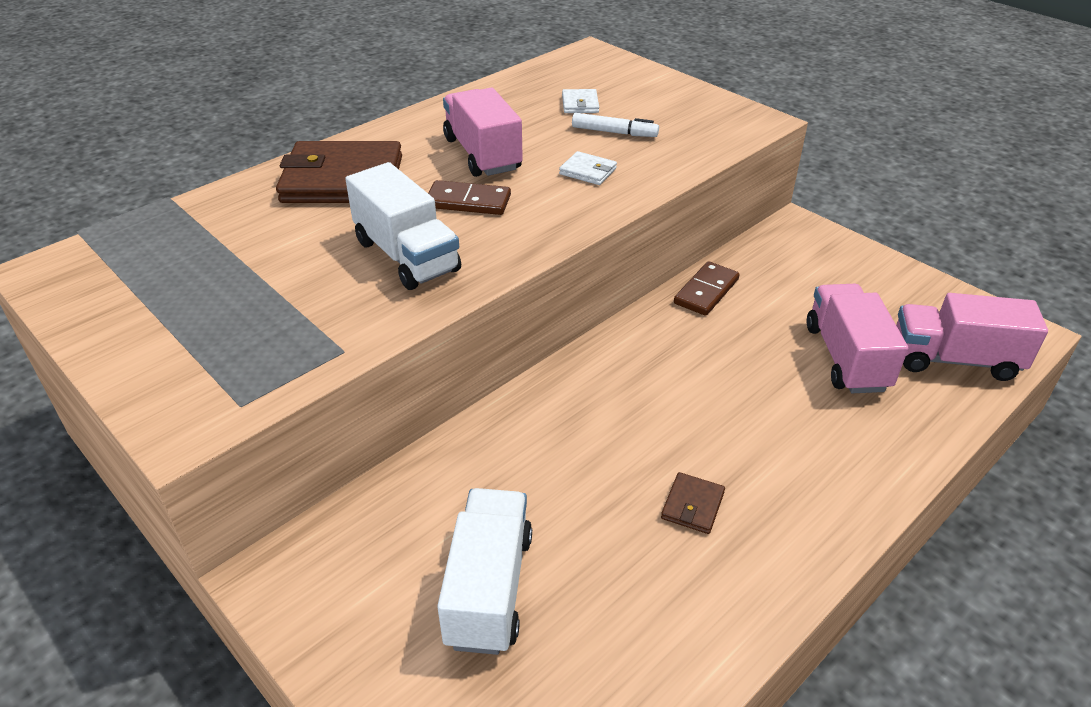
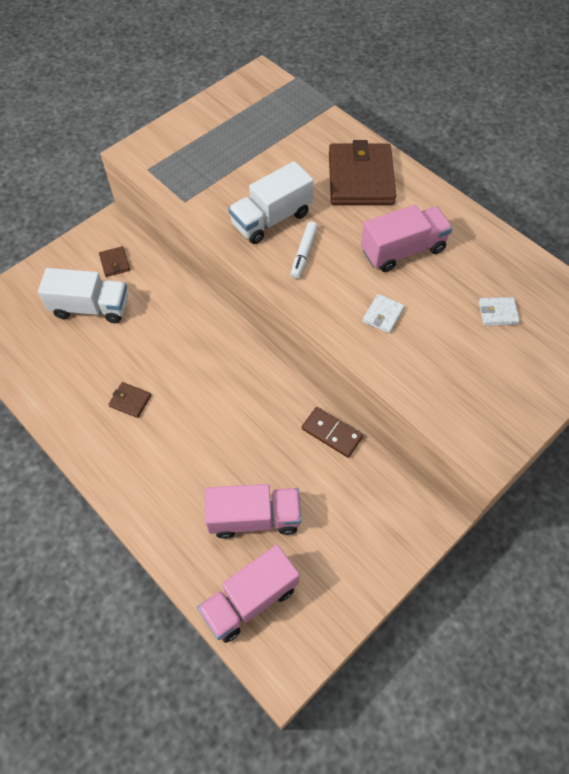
camera: 90 degrees right, 20 degrees up
brown domino [428,180,511,215] -> none
white marker [572,113,659,137] -> white marker moved to [291,221,318,279]
pink truck [896,293,1048,381] -> pink truck turned 135 degrees counterclockwise [197,545,300,643]
none -> brown wallet [99,246,130,277]

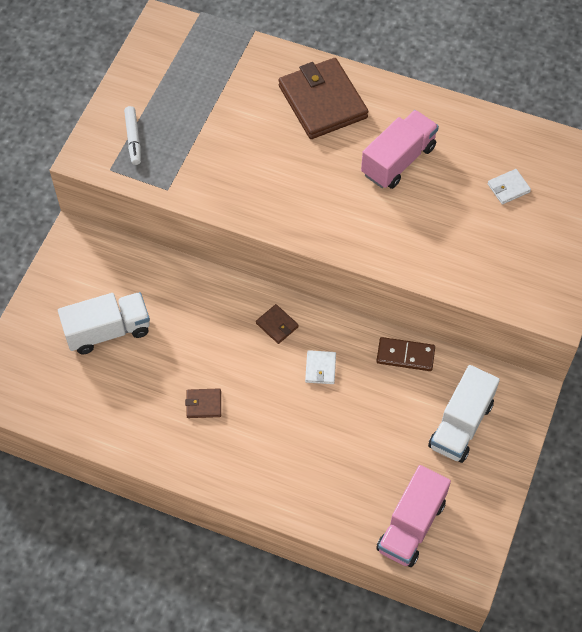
camera: 25 degrees left, 0 degrees up
brown wallet [99,246,130,277] -> brown wallet moved to [256,304,299,344]
pink truck [205,484,301,539] -> none
white truck [228,161,314,244] -> white truck moved to [428,365,500,463]
white marker [291,221,318,279] -> white marker moved to [124,106,141,165]
white wallet [363,294,405,333] -> white wallet moved to [305,350,336,384]

